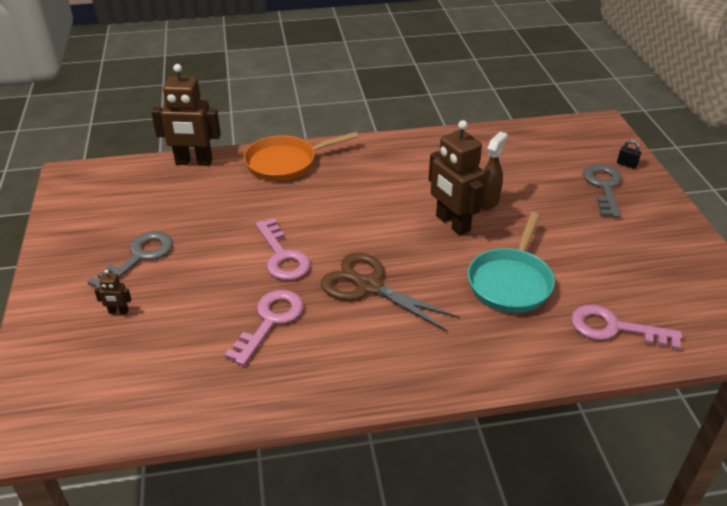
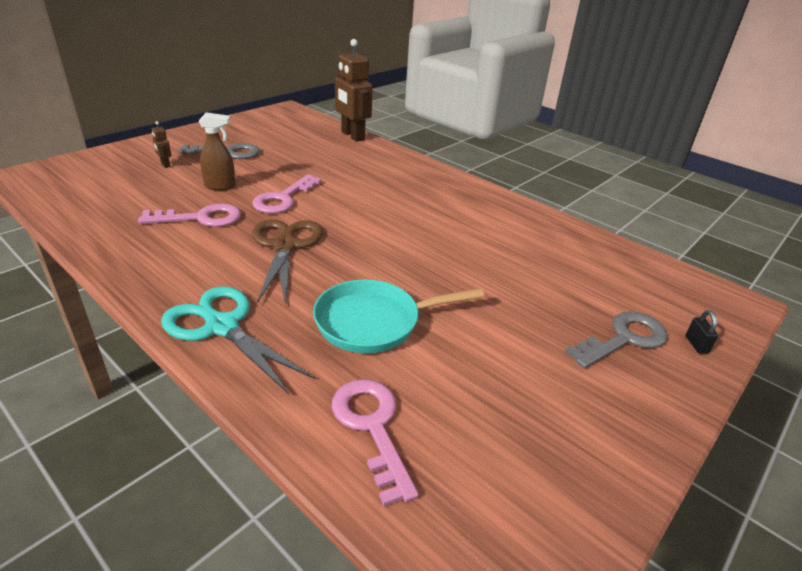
camera: 50 degrees right, 5 degrees down
orange pan [244,132,359,181] -> none
brown robot [429,120,485,236] -> none
brown spray bottle [481,132,508,210] -> brown spray bottle moved to [199,112,236,190]
none -> turquoise scissors [161,286,315,394]

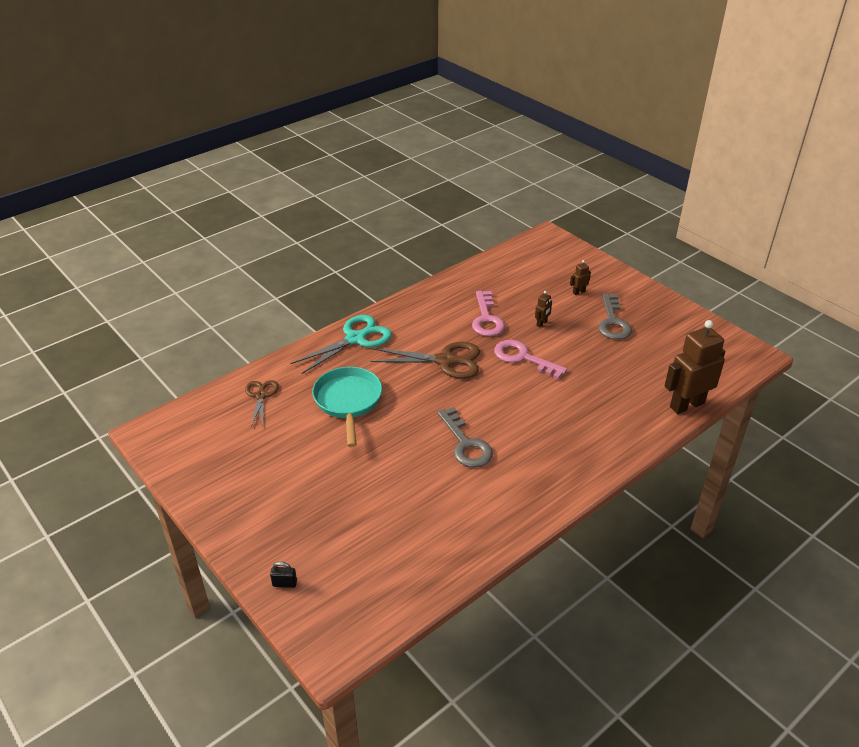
camera: 100 degrees right, 5 degrees up
brown spray bottle [199,112,236,190] -> brown robot [535,291,552,327]
pink key [332,379,419,506] -> brown scissors [245,380,279,426]
grey key [565,311,668,369] -> grey key moved to [437,407,493,467]

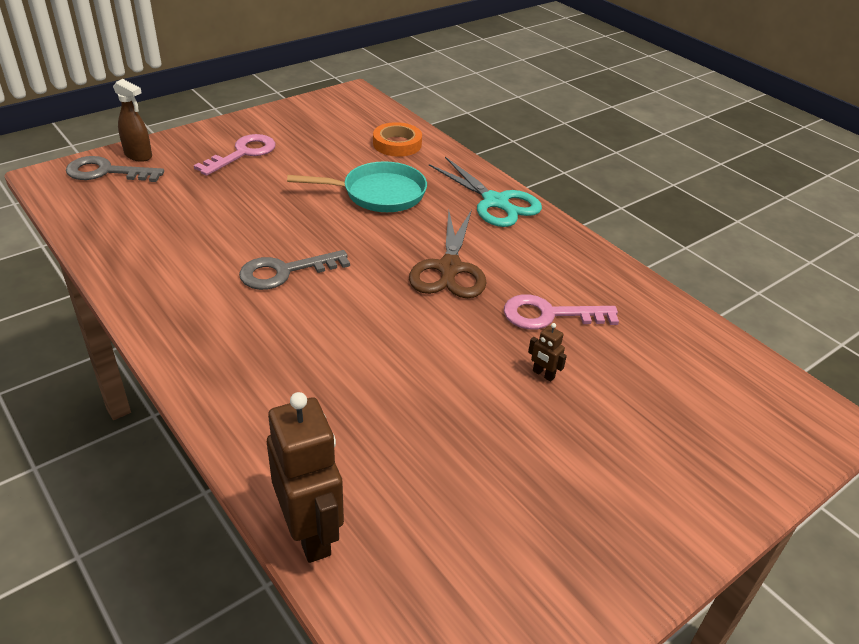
camera: 90 degrees right, 0 degrees up
brown scissors [245,380,279,426] -> orange tape [373,122,422,157]
black padlock [270,562,297,588] -> brown spray bottle [113,79,152,162]
pink key [494,340,567,379] -> pink key moved to [194,134,276,176]
brown robot [570,260,591,295] -> none
grey key [598,293,632,340] -> grey key moved to [66,156,164,182]

